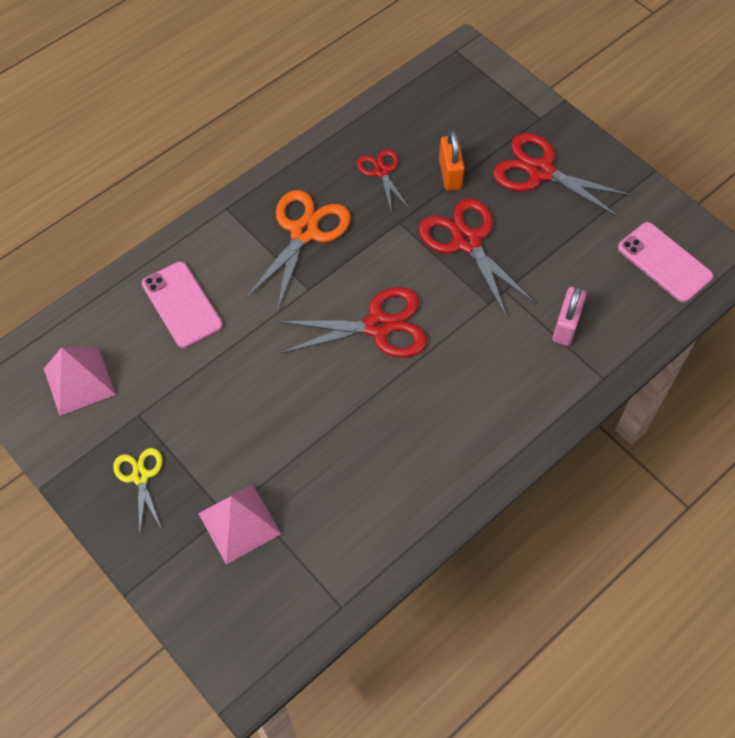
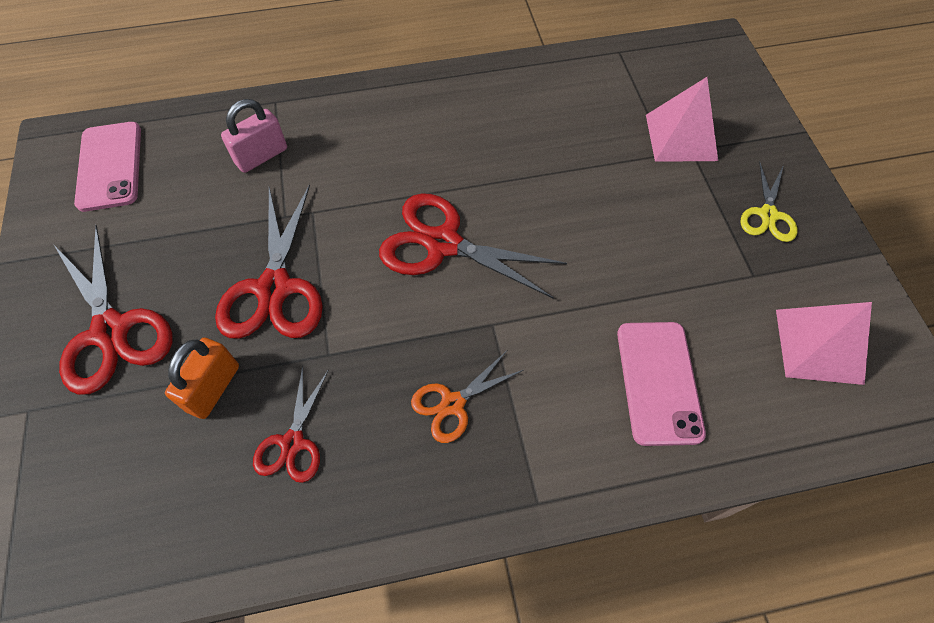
camera: 150 degrees left, 0 degrees up
orange scissors [246,190,351,312] -> orange scissors [411,351,524,443], size x0.57

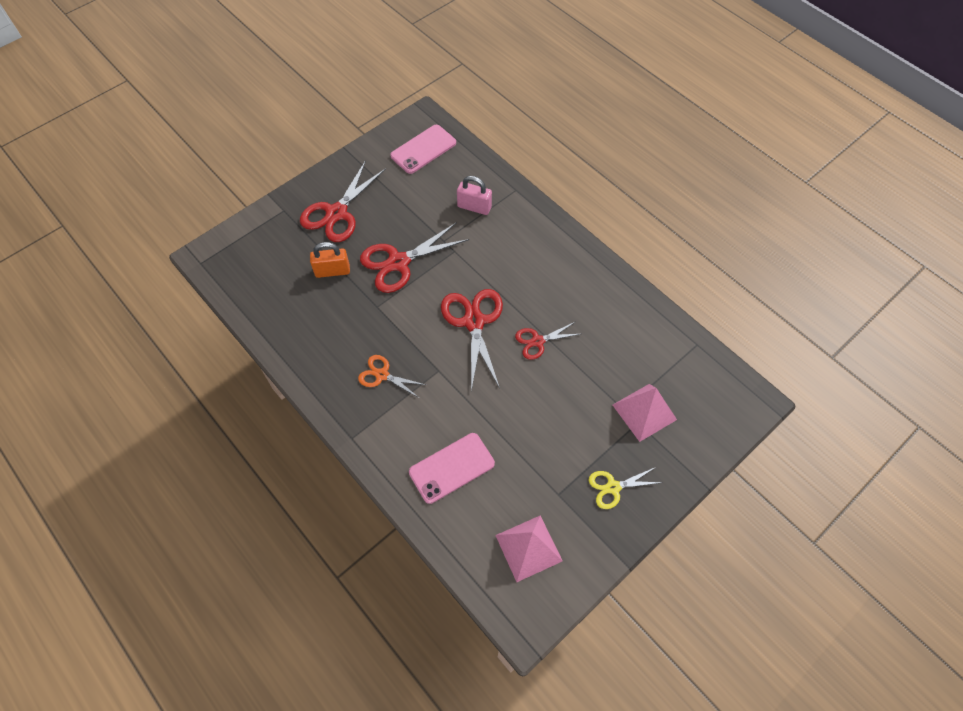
camera: 60 degrees right, 0 degrees up
red scissors [253,366,329,483] -> red scissors moved to [515,322,580,360]

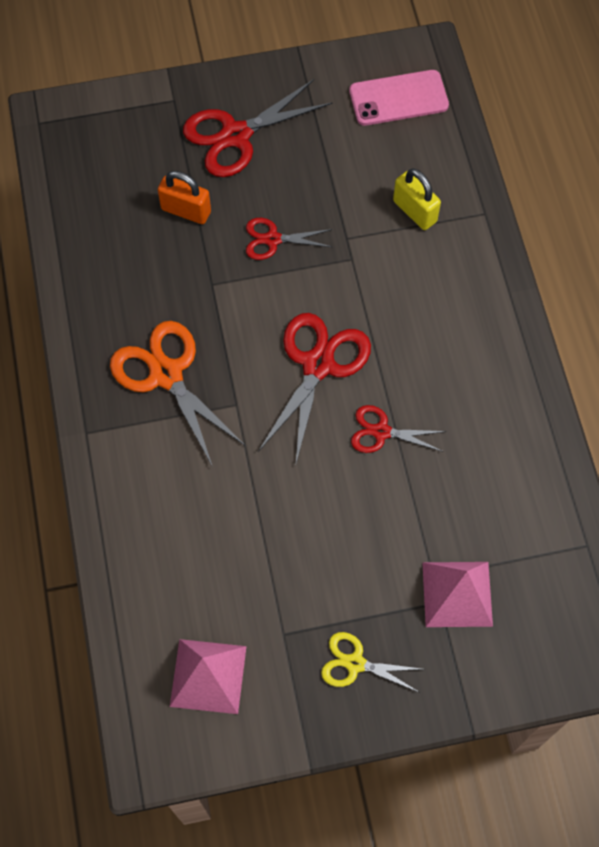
camera: 30 degrees right, 5 degrees up
orange scissors [358,355,426,398] -> orange scissors [110,321,246,467], size x1.77
red scissors [360,222,469,293] -> red scissors [246,218,332,260], size x0.57
pink phone [409,433,495,504] -> none
pink padlock [457,176,492,215] -> yellow padlock [393,168,441,230]

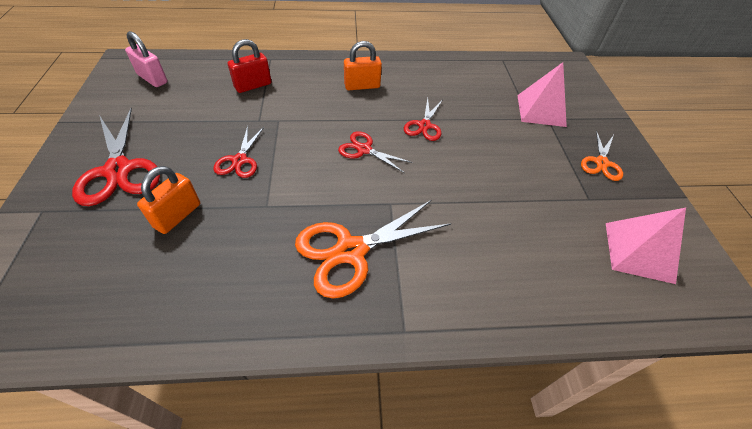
camera: 85 degrees left, 15 degrees down
red scissors [258,313,371,467] -> red scissors [338,131,413,173], size x0.57
yellow scissors [321,632,421,692] -> orange scissors [581,130,623,181]
pink phone [349,70,449,126] -> pink padlock [125,31,168,87]
yellow padlock [393,168,441,230] -> red padlock [228,39,271,93]
none -> orange padlock [344,41,382,90]

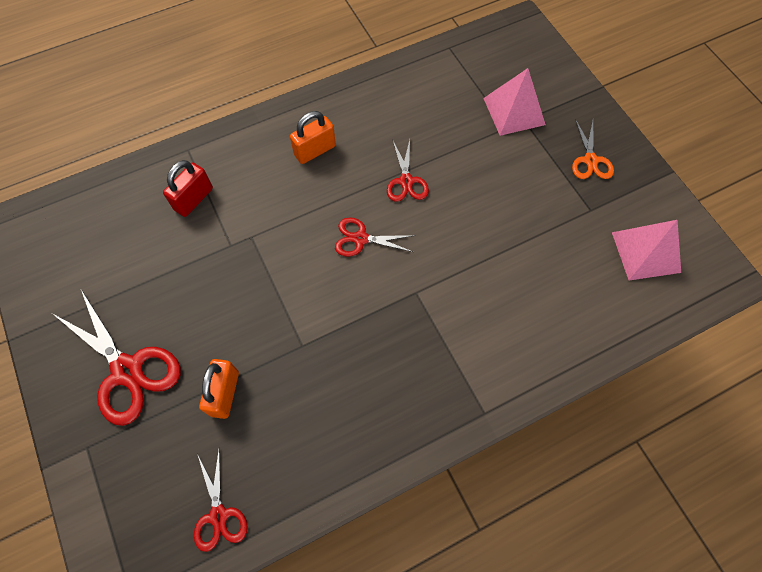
camera: 20 degrees left, 15 degrees up
pink padlock [125,31,168,87] -> none
red scissors [213,126,264,178] -> red scissors moved to [194,451,248,552]
orange scissors [295,200,451,298] -> none

